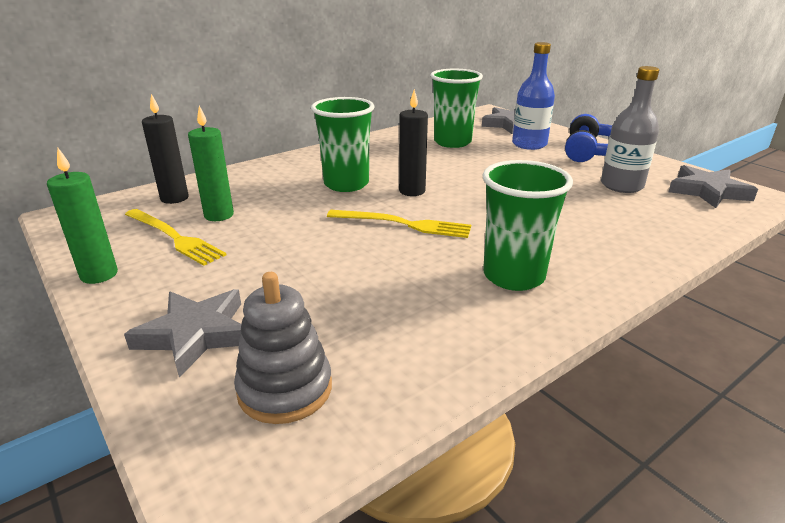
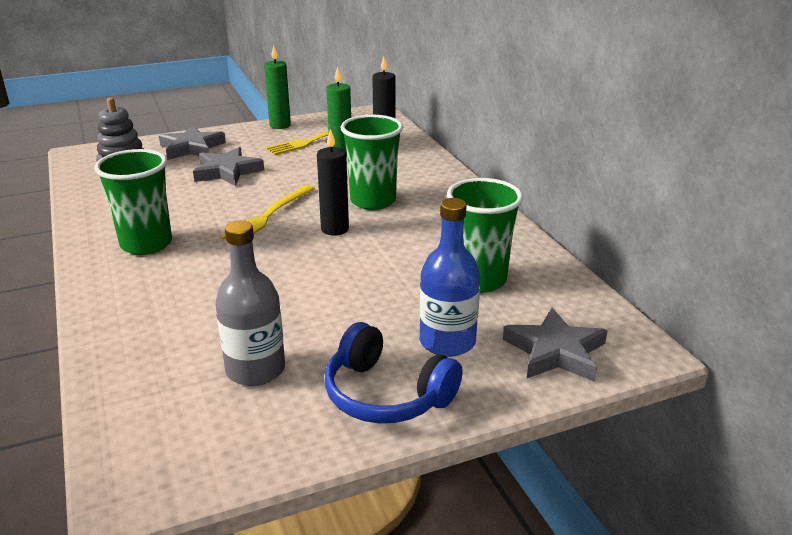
camera: 105 degrees right, 0 degrees up
grey star [669,165,758,208] -> grey star moved to [193,147,264,186]

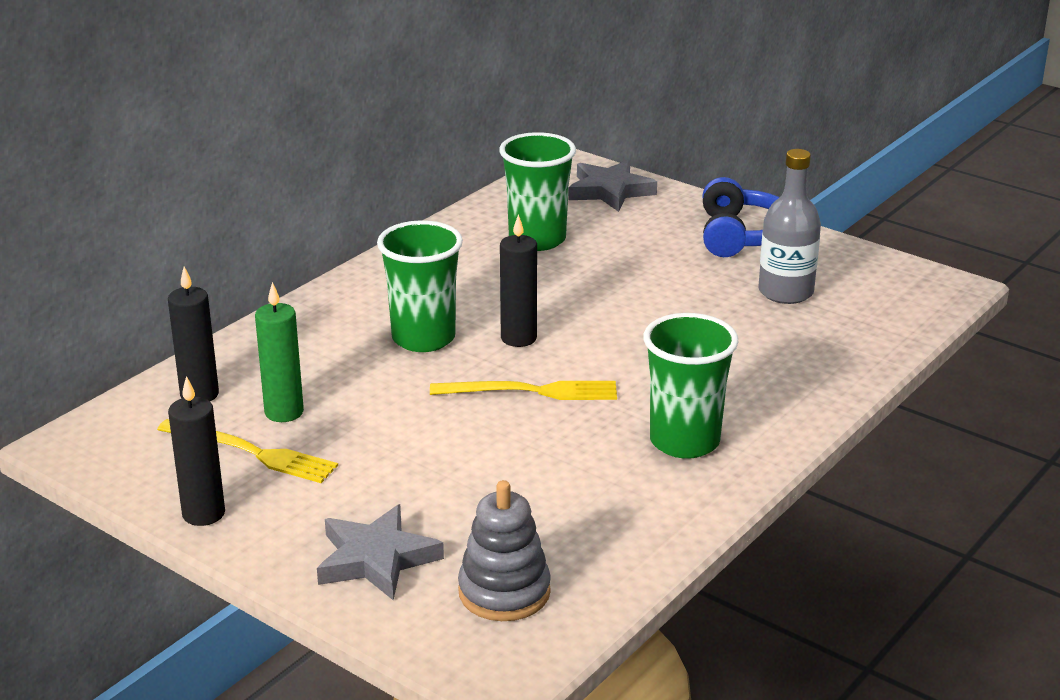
camera: 120 degrees left, 0 degrees up
grey star [193,147,264,186] -> none
green candle [264,45,291,129] -> black candle [168,376,225,526]
blue bottle [420,198,480,357] -> none

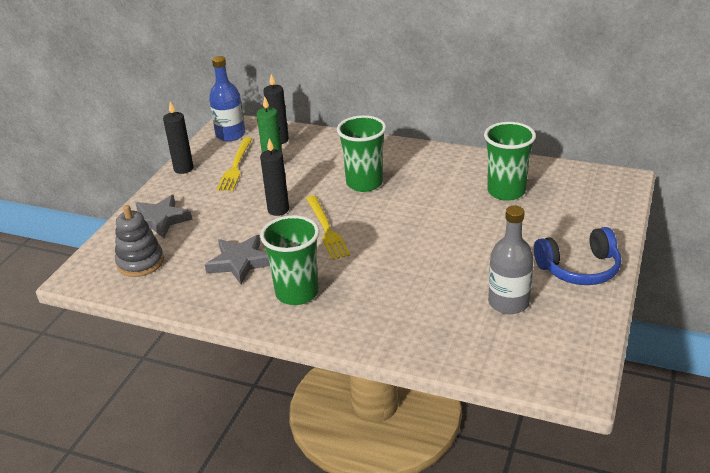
camera: 75 degrees right, 5 degrees up
black candle [500,214,537,347] -> black candle moved to [260,138,289,216]
grey star [568,160,657,212] -> grey star moved to [205,235,270,284]
none -> blue bottle [209,56,245,141]

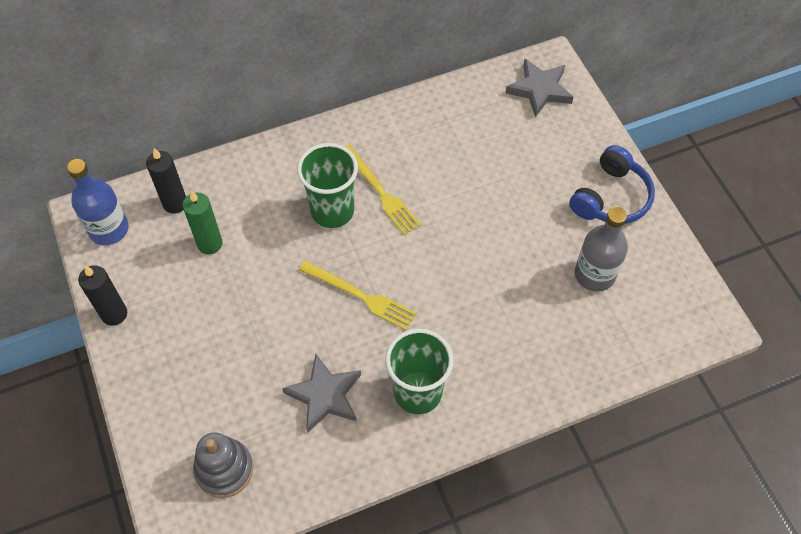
camera: 45 degrees left, 25 degrees up
grey star [136,195,193,239] -> grey star moved to [506,59,574,117]
yellow fork [217,137,252,191] -> yellow fork moved to [344,144,421,235]
black candle [260,138,289,216] -> none
green cup [484,122,536,201] -> none

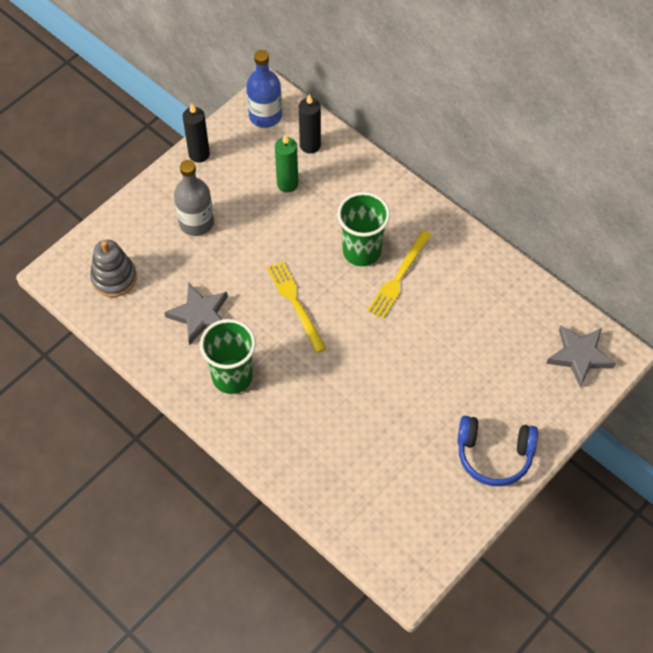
camera: 65 degrees right, 0 degrees up
yellow fork [299,260,417,330] -> yellow fork turned 150 degrees clockwise [267,261,326,353]
grey bottle [575,207,628,292] -> grey bottle moved to [174,160,214,236]

